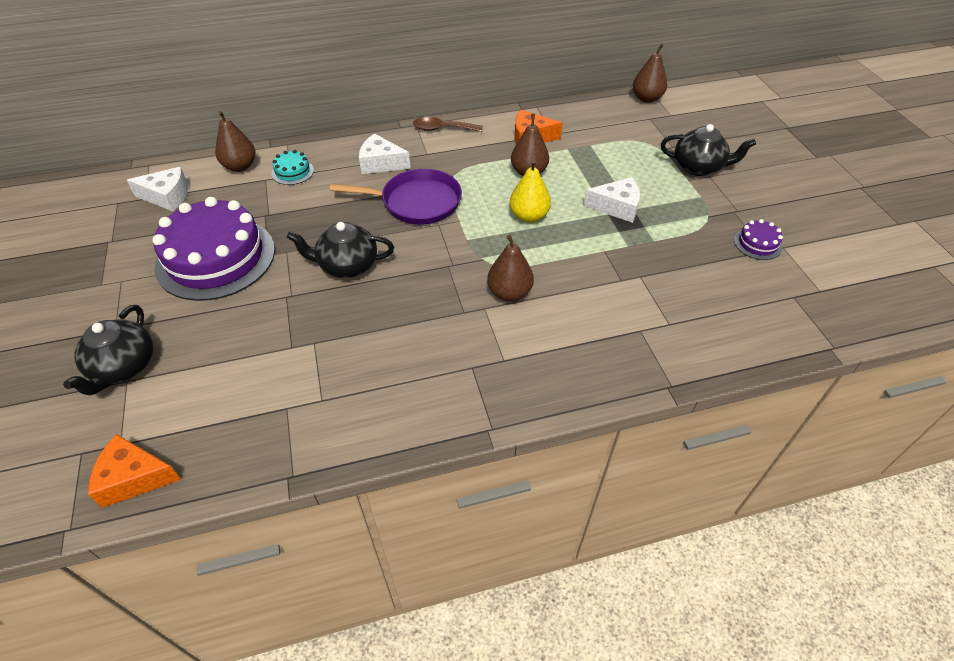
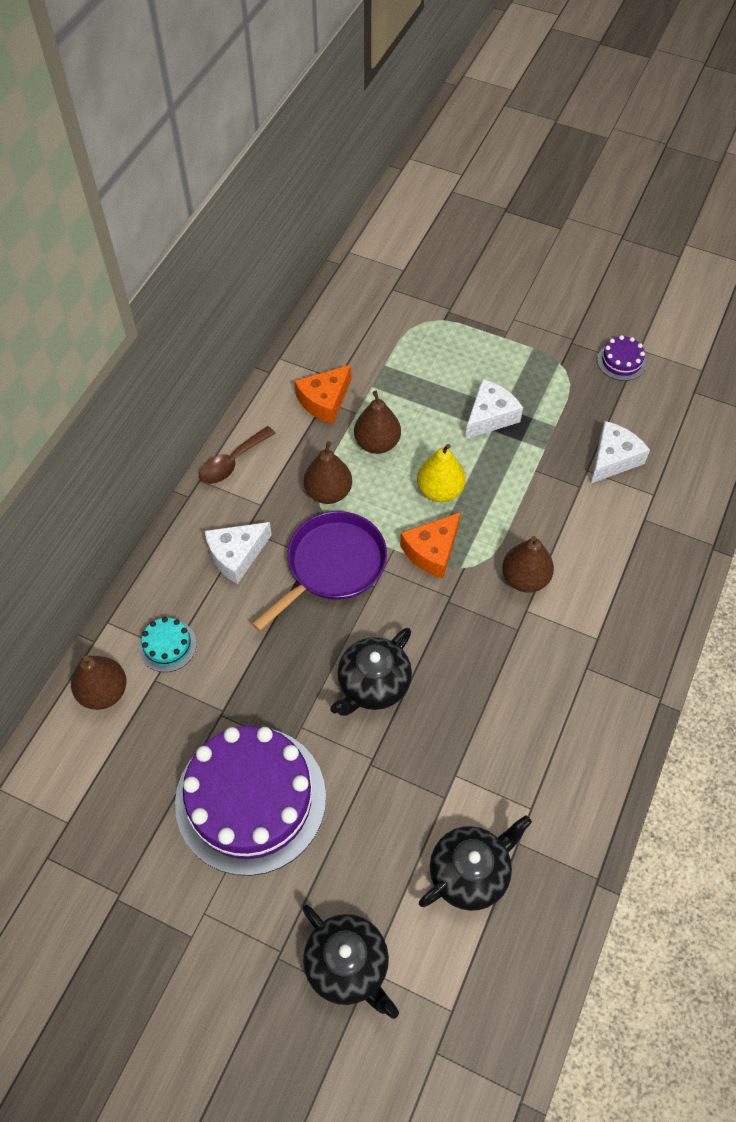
camera: 50 degrees left, 10 degrees up
orange cheese [88,434,182,508] -> orange cheese moved to [400,512,461,579]
white cheese [127,167,188,211] -> white cheese moved to [590,421,650,484]
brown pear [633,43,667,103] -> brown pear moved to [304,441,352,504]
black teapot [661,124,756,176] -> black teapot moved to [419,815,532,911]

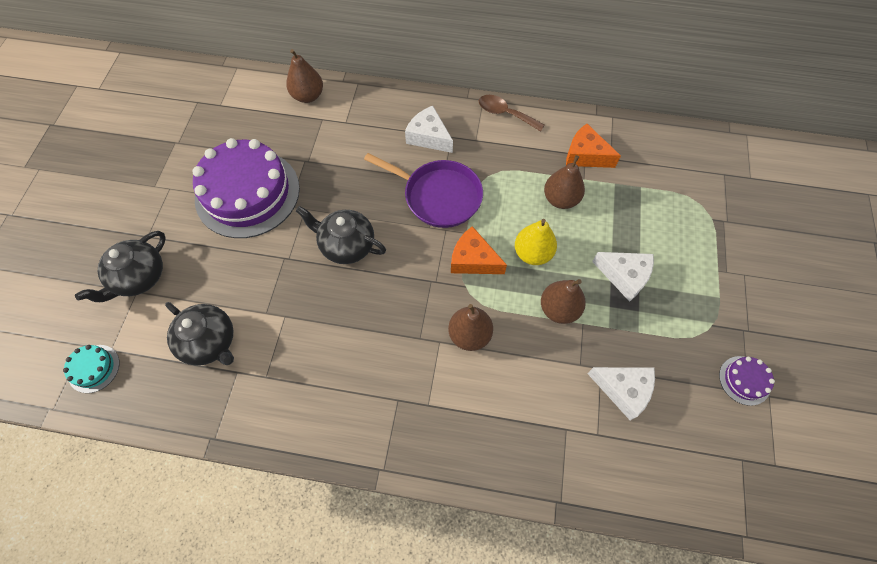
camera: 75 degrees right, 5 degrees up
turquoise cake [139,617,197,672] -> turquoise cake moved to [63,345,120,393]
brown pear [304,441,352,504] -> brown pear moved to [541,279,586,324]

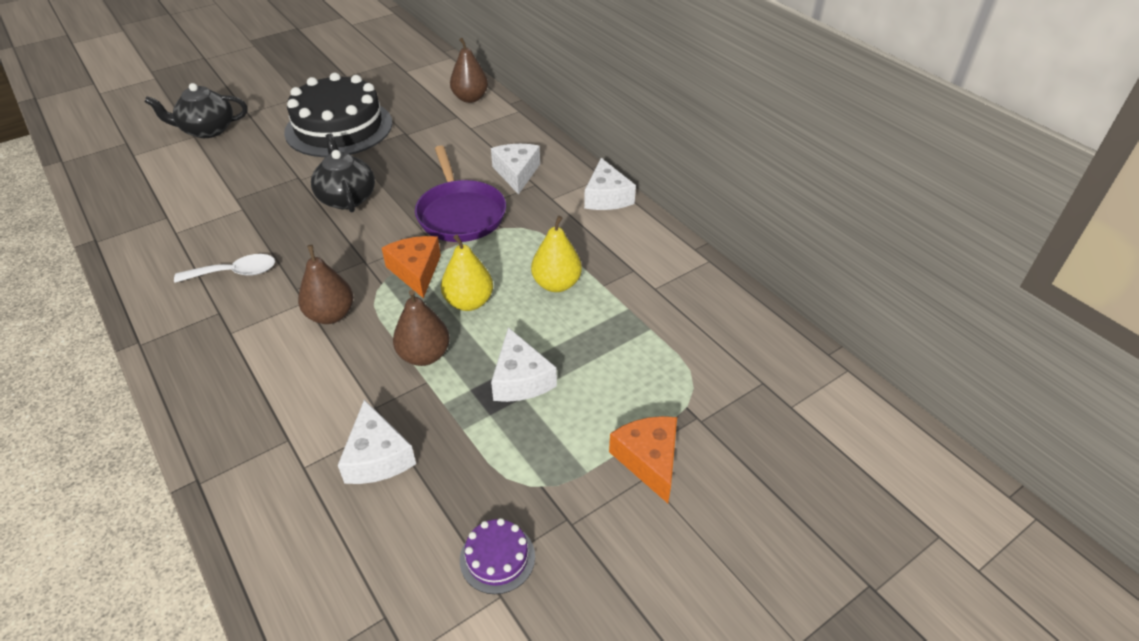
camera: 45 degrees right, 20 degrees down
turquoise cake [63,345,120,393] -> none
black teapot [165,302,234,366] -> none
purple cake [192,138,300,238] -> black cake [284,73,392,157]
brown spoon [479,95,545,132] -> white cheese [584,158,636,210]
brown pear [544,155,585,209] -> yellow pear [531,216,582,292]
orange cheese [566,124,621,168] -> orange cheese moved to [609,416,677,503]
none -> white spoon [174,254,275,283]

